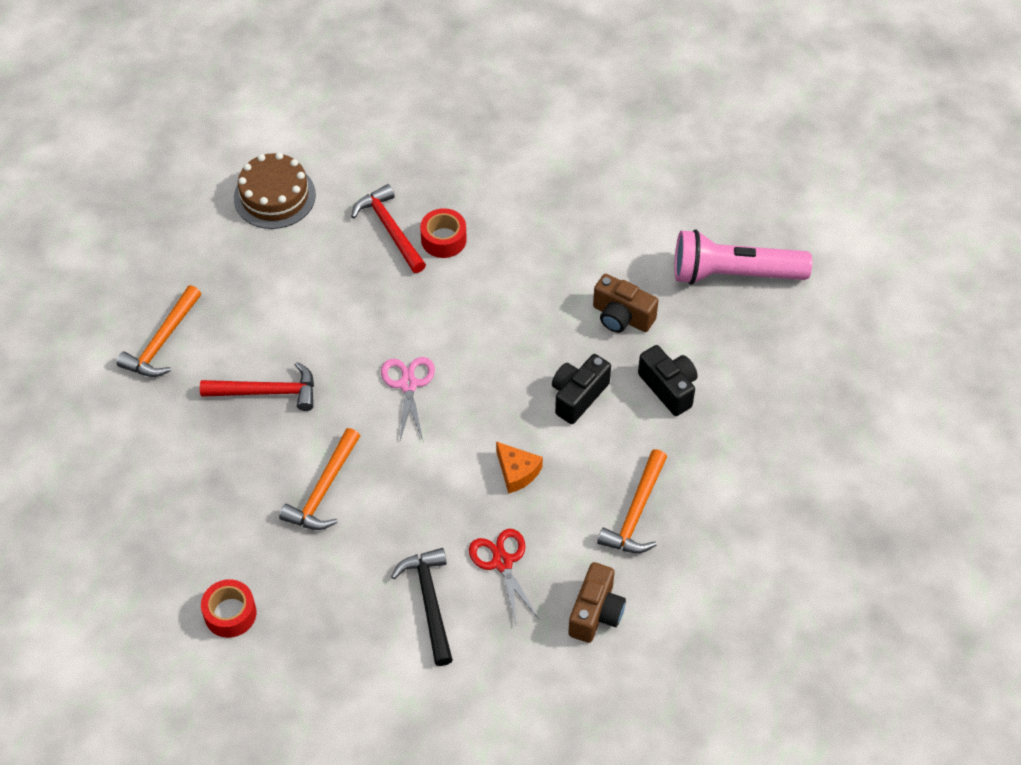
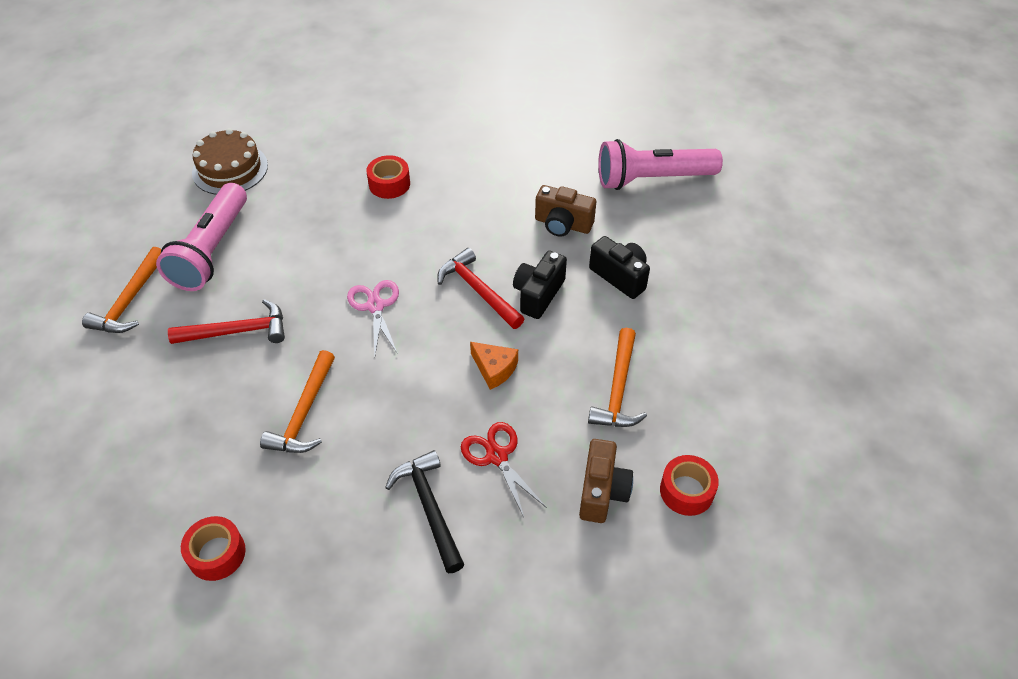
camera: 10 degrees left, 5 degrees down
red hammer [351,184,426,273] -> red hammer moved to [437,248,524,329]
none -> pink flashlight [156,183,247,291]
none -> red tape [660,455,719,516]

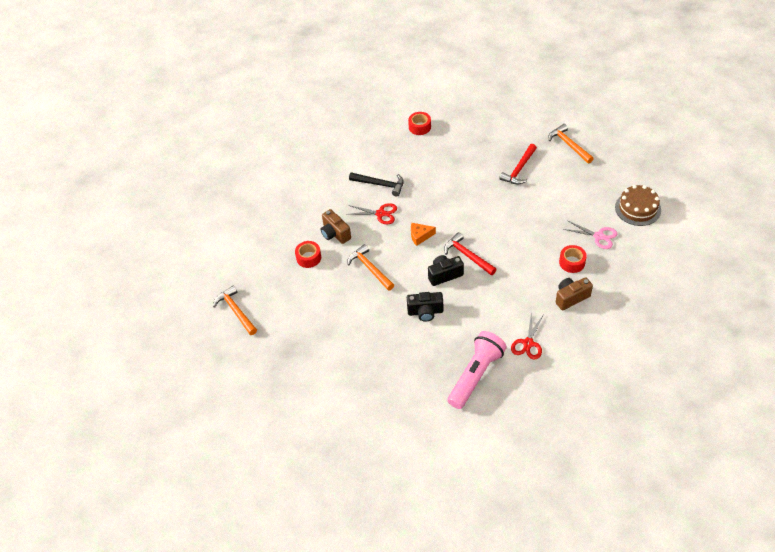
camera: 135 degrees right, 0 degrees up
pink flashlight [156,183,247,291] -> none
orange hammer [260,350,335,453] -> orange hammer moved to [213,286,257,335]
pink scissors [347,280,399,354] -> pink scissors moved to [563,220,617,249]
red hammer [437,248,524,329] -> red hammer turned 135 degrees counterclockwise [444,232,497,275]
black camera [513,251,567,319] -> black camera turned 90 degrees counterclockwise [428,255,464,286]
brown camera [535,185,596,237] -> brown camera moved to [556,277,593,311]
none -> red scissors [511,312,544,360]

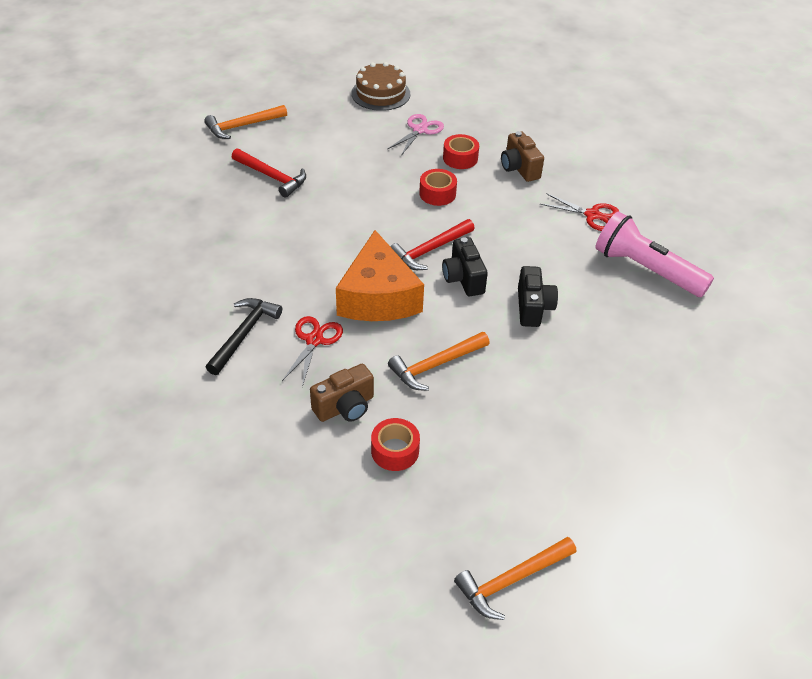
camera: 90 degrees left, 5 degrees down
red tape [408,112,431,135] -> red tape moved to [419,169,457,206]
orange cheese [411,223,436,246] -> orange cheese [336,230,424,321], size x2.24

